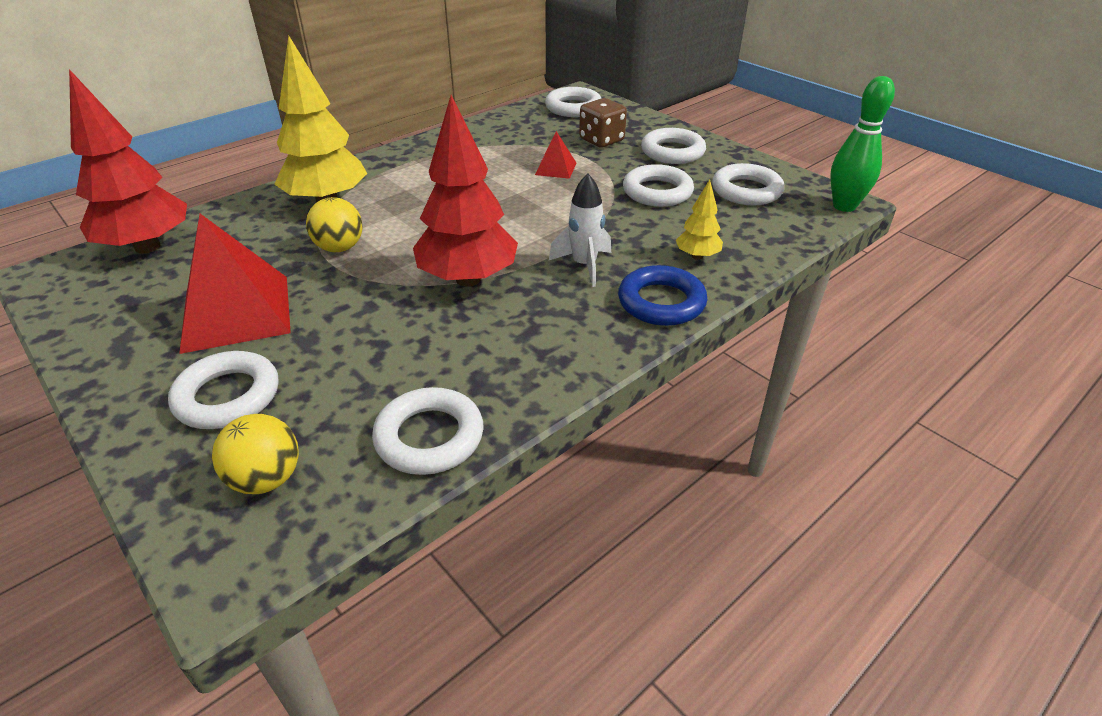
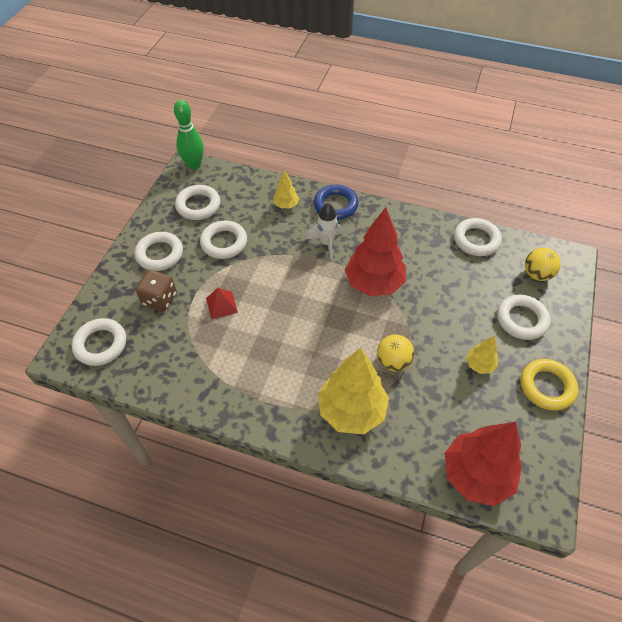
camera: 120 degrees left, 15 degrees up
red pyramid [179,214,291,354] -> yellow tree [466,336,498,374]
none -> yellow ring [520,359,578,411]

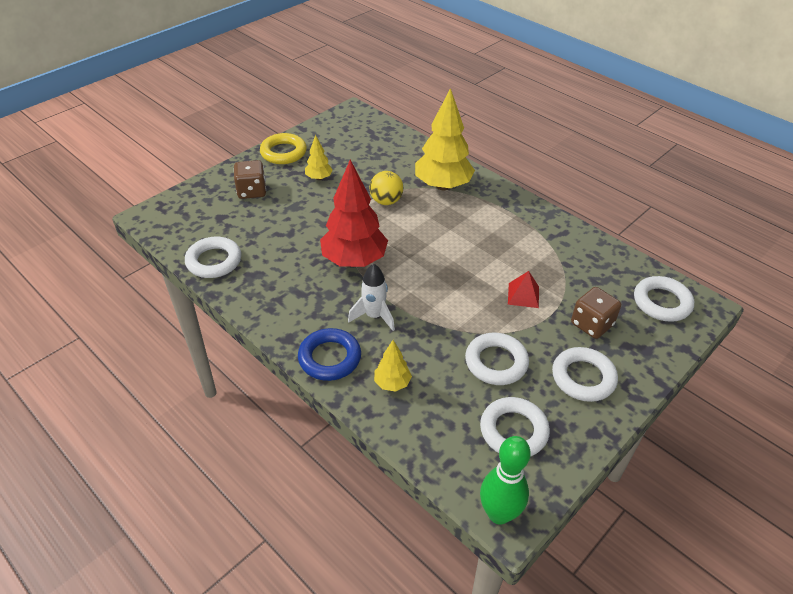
camera: 155 degrees left, 10 degrees down
red tree [445,422,522,506] -> none
white ring [497,295,551,340] -> brown dice [234,160,266,199]
yellow ball [525,248,561,281] -> none

